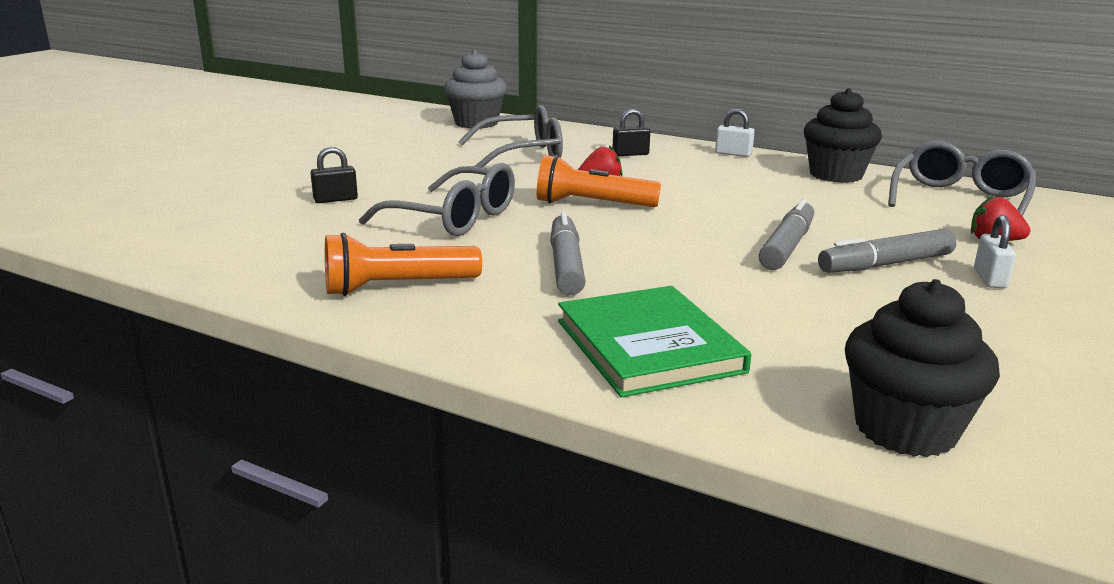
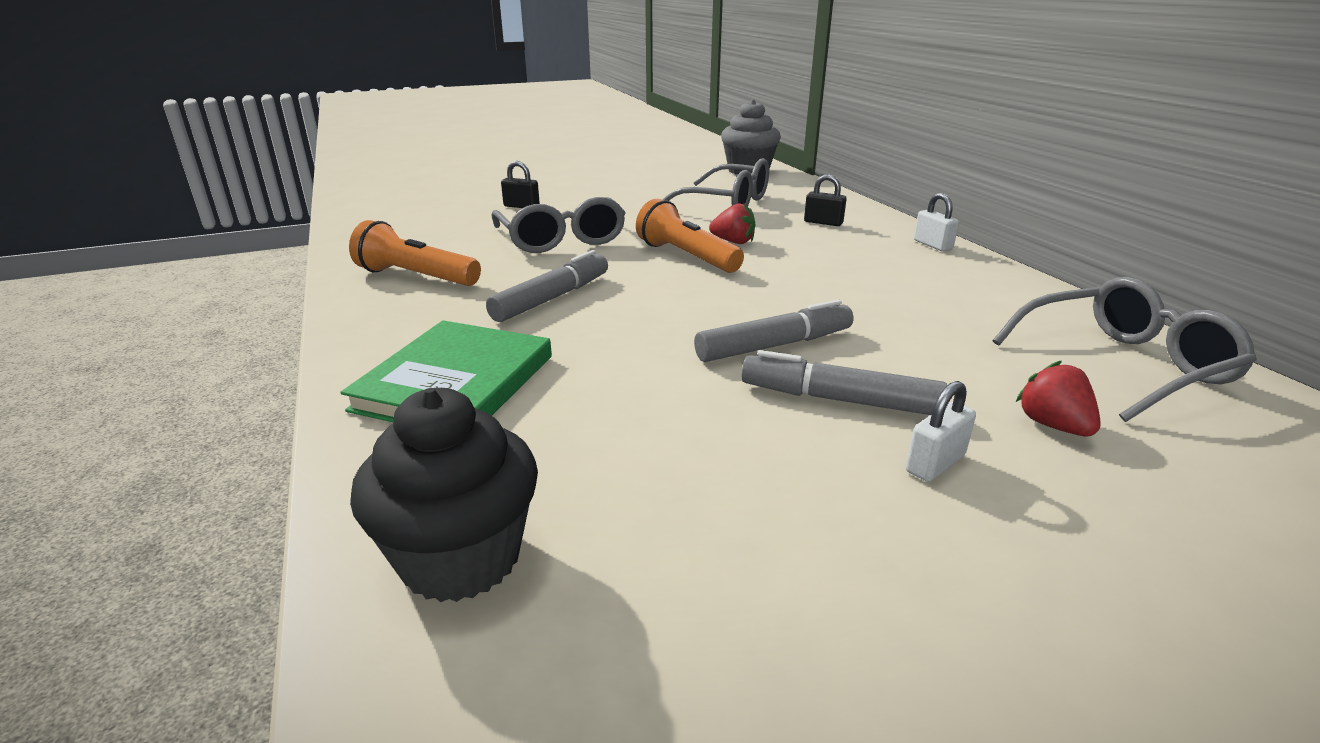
camera: 40 degrees right, 5 degrees up
black cupcake [804,88,882,183] -> none

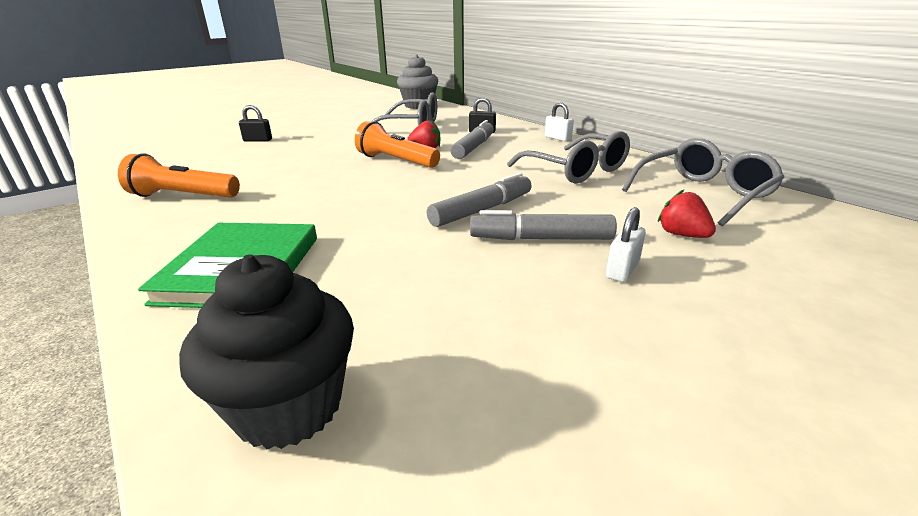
camera: 15 degrees left, 0 degrees up
grey marker [486,250,608,322] -> grey marker moved to [451,120,494,159]
grey glasses [491,197,626,253] -> grey glasses moved to [507,131,630,183]

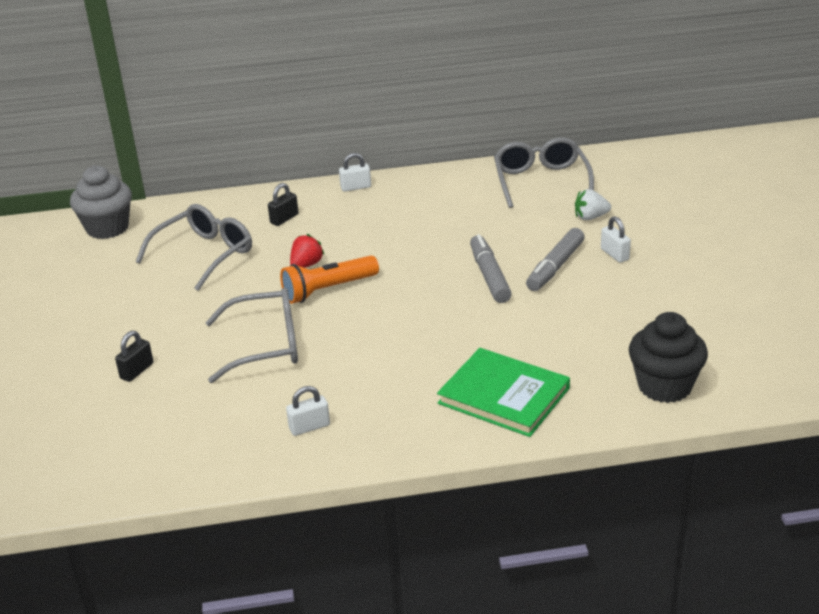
camera: 60 degrees left, 5 degrees up
orange flashlight [118,153,240,198] -> white padlock [286,386,330,436]
grey marker [451,120,494,159] -> none
grey glasses [507,131,630,183] -> grey glasses moved to [205,287,298,383]
red strawberry [658,190,716,238] -> white strawberry [575,189,611,220]

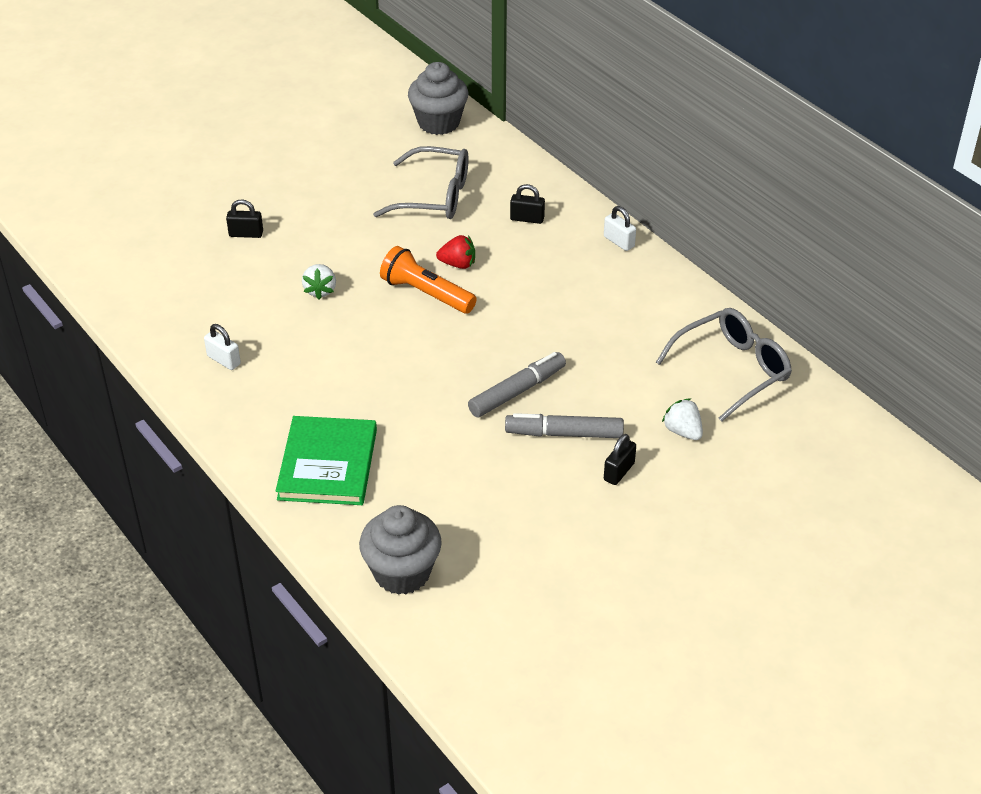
camera: 60 degrees right, 10 degrees up
grey glasses [205,287,298,383] -> white strawberry [302,264,336,299]
white padlock [601,216,631,263] -> black padlock [604,434,636,485]
black cupcake [629,312,708,403] -> grey cupcake [359,505,442,595]

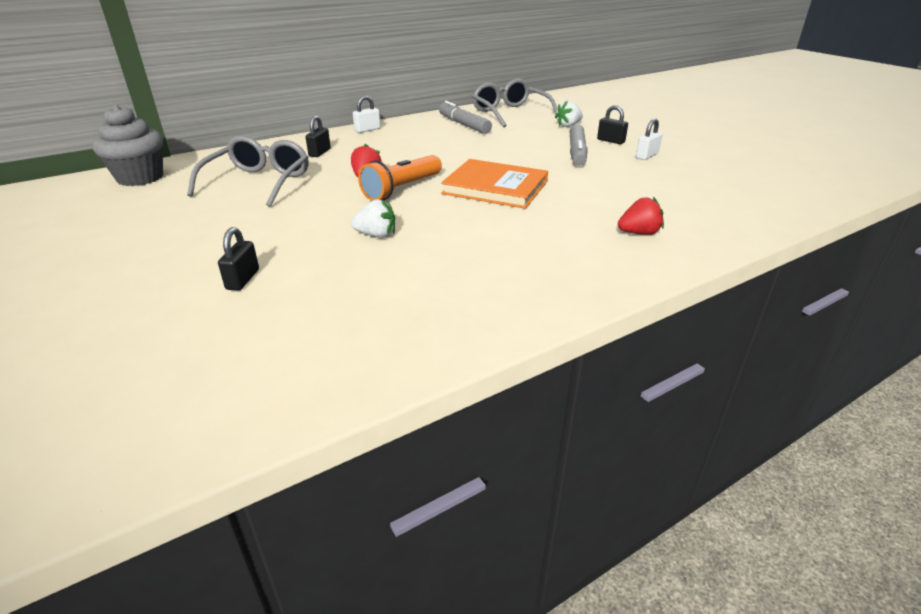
camera: 85 degrees left, 10 degrees down
white padlock [204,324,241,370] -> white padlock moved to [636,118,663,160]
green book [276,416,377,505] -> red strawberry [618,197,664,235]
grey cupcake [359,505,442,595] -> none
grey marker [468,352,566,417] -> grey marker moved to [439,101,492,134]
none -> orange book [441,159,548,209]

